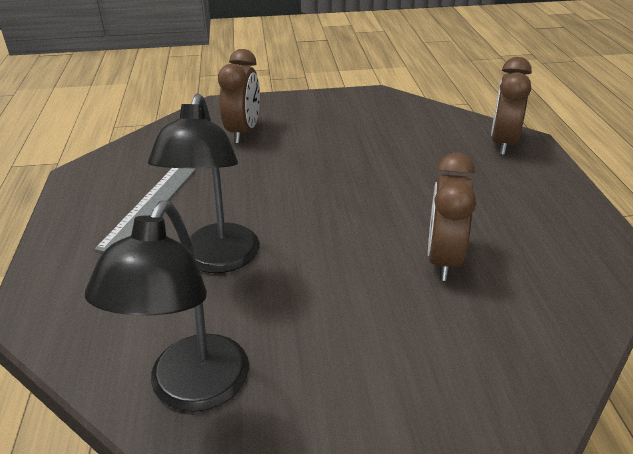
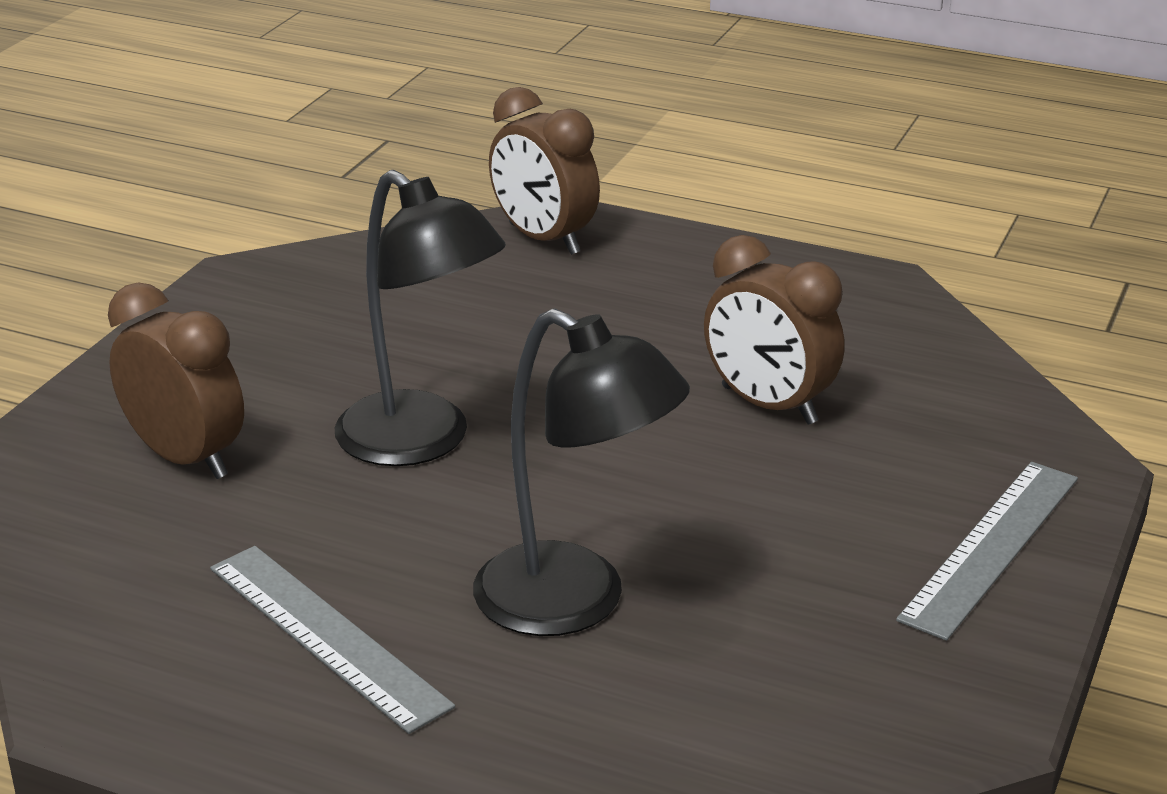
camera: 60 degrees left, 5 degrees down
black lamp [85,200,249,412] -> black lamp moved to [335,170,506,466]
none -> grey ruler [896,462,1078,641]

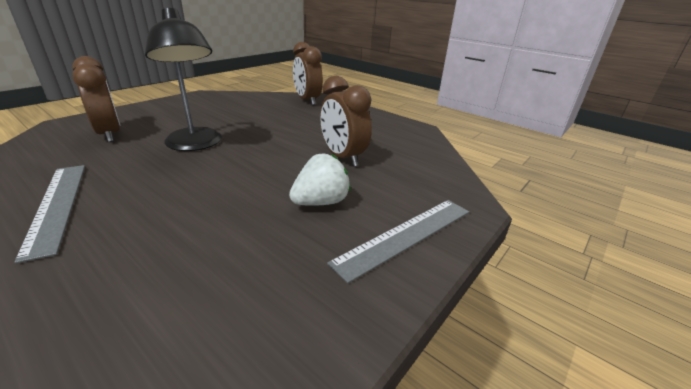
camera: 15 degrees right, 0 degrees up
black lamp [473,308,690,636] -> none
none -> white strawberry [289,153,351,206]

